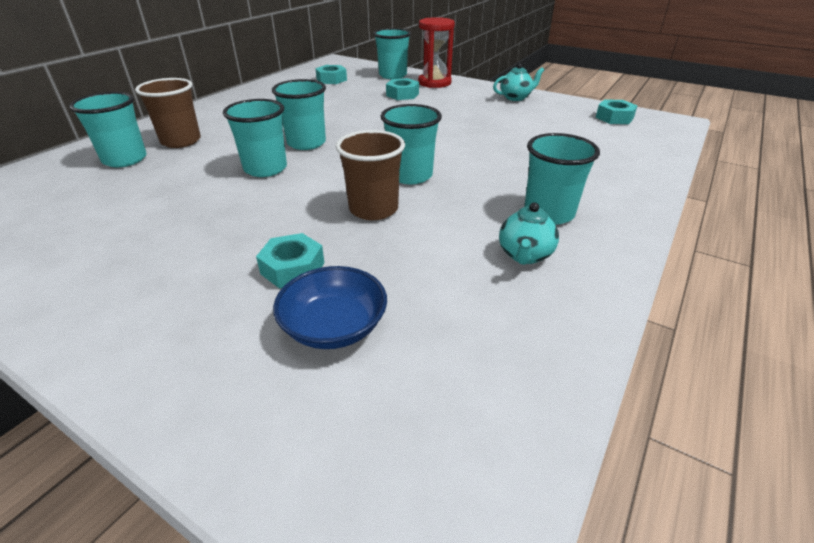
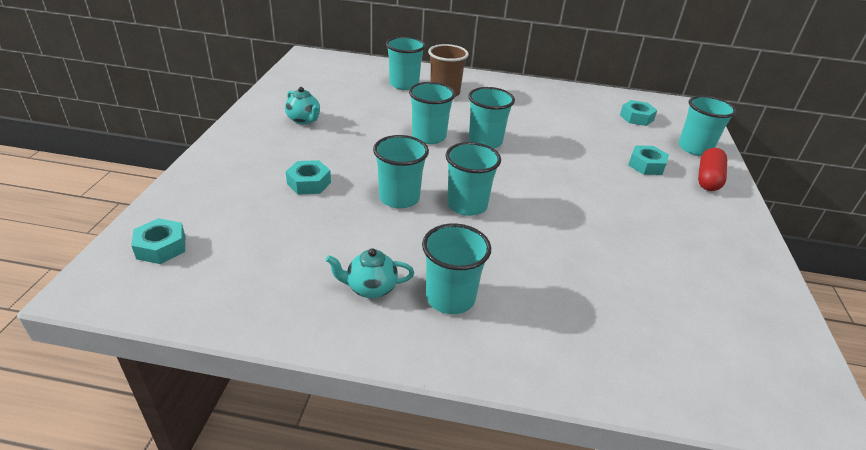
camera: 65 degrees right, 0 degrees up
blue bowl [273,266,387,349] -> none
brown cup [336,130,405,220] -> turquoise cup [373,135,429,209]
red hourglass [418,17,455,88] -> red capsule [698,148,727,191]
turquoise teapot [493,63,544,101] -> turquoise teapot moved to [285,87,320,125]
turquoise nut [596,99,638,124] -> turquoise nut moved to [131,218,185,264]

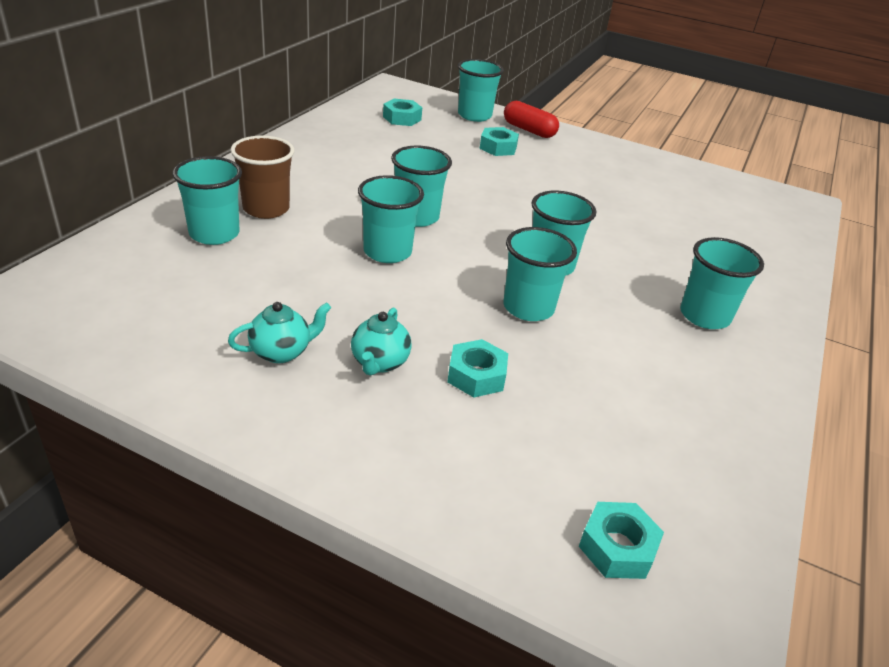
camera: 75 degrees left, 0 degrees up
turquoise teapot [326,248,414,298] -> turquoise teapot moved to [351,308,412,375]

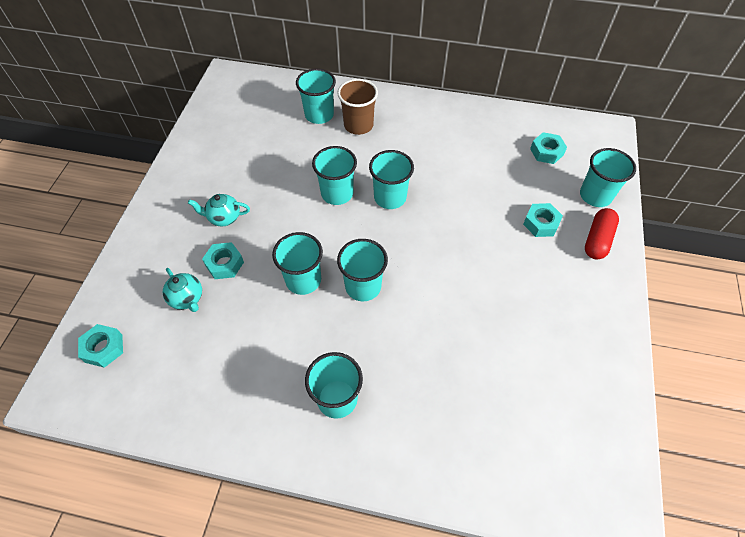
camera: 80 degrees right, 20 degrees up
turquoise teapot [228,302,331,363] -> turquoise teapot moved to [163,268,202,312]

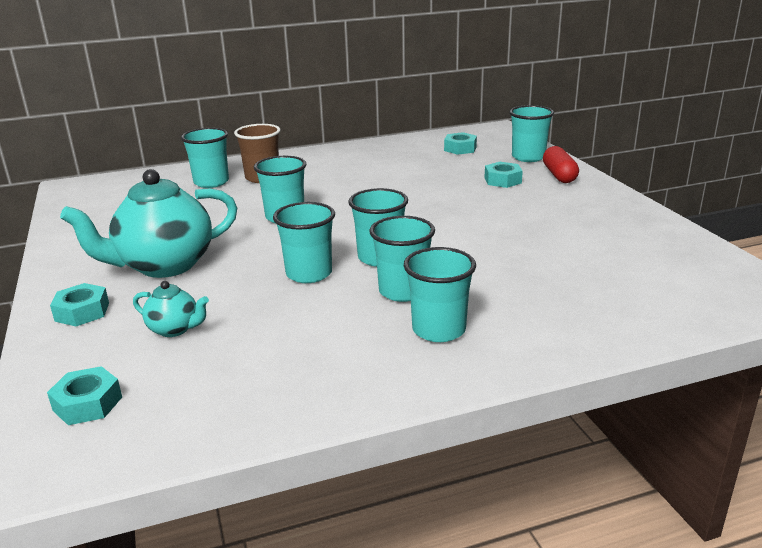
camera: 30 degrees left, 30 degrees down
turquoise teapot [188,194,250,226] -> turquoise teapot [60,169,237,278], size x2.15
turquoise nut [202,242,244,279] -> turquoise nut moved to [50,283,109,326]
turquoise cup [369,150,414,209] -> turquoise cup moved to [369,216,435,302]

